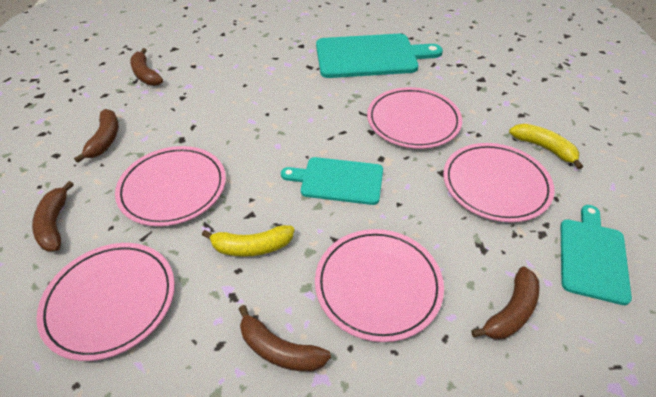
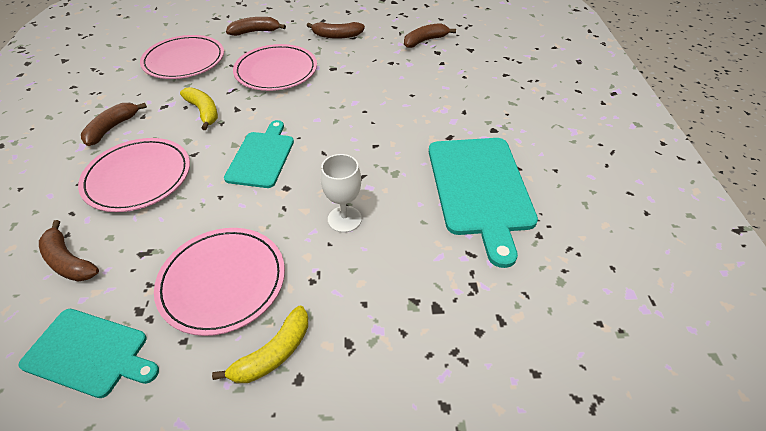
camera: 90 degrees right, 0 degrees up
yellow banana [202,225,294,257] -> yellow banana turned 150 degrees clockwise [180,87,218,130]
pink plate [367,87,462,149] -> white goblet [321,154,362,233]

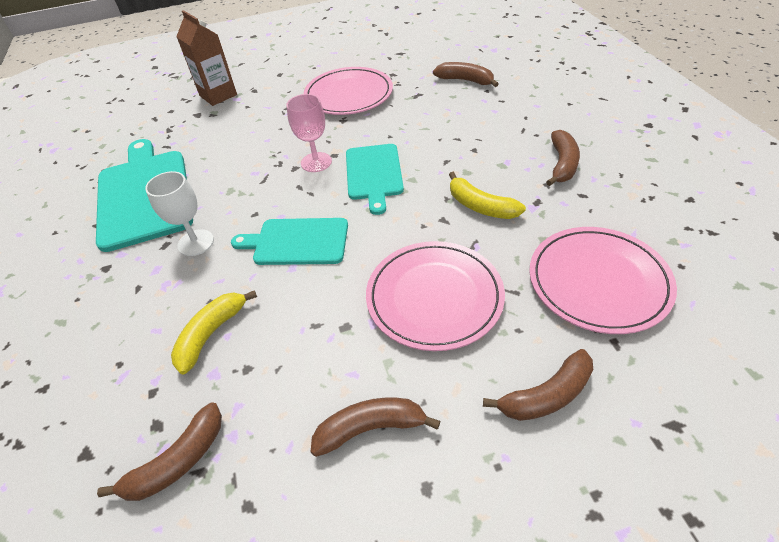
camera: 170 degrees right, 0 degrees up
turquoise cutting board [18,309,159,398] -> turquoise cutting board moved to [231,218,348,265]
pink plate [78,138,190,212] -> none
yellow banana [212,306,308,383] -> yellow banana moved to [171,290,257,374]
white goblet [321,154,362,233] -> white goblet moved to [145,171,214,256]
none -> brown carton [176,10,237,106]
none -> pink goblet [286,94,332,172]

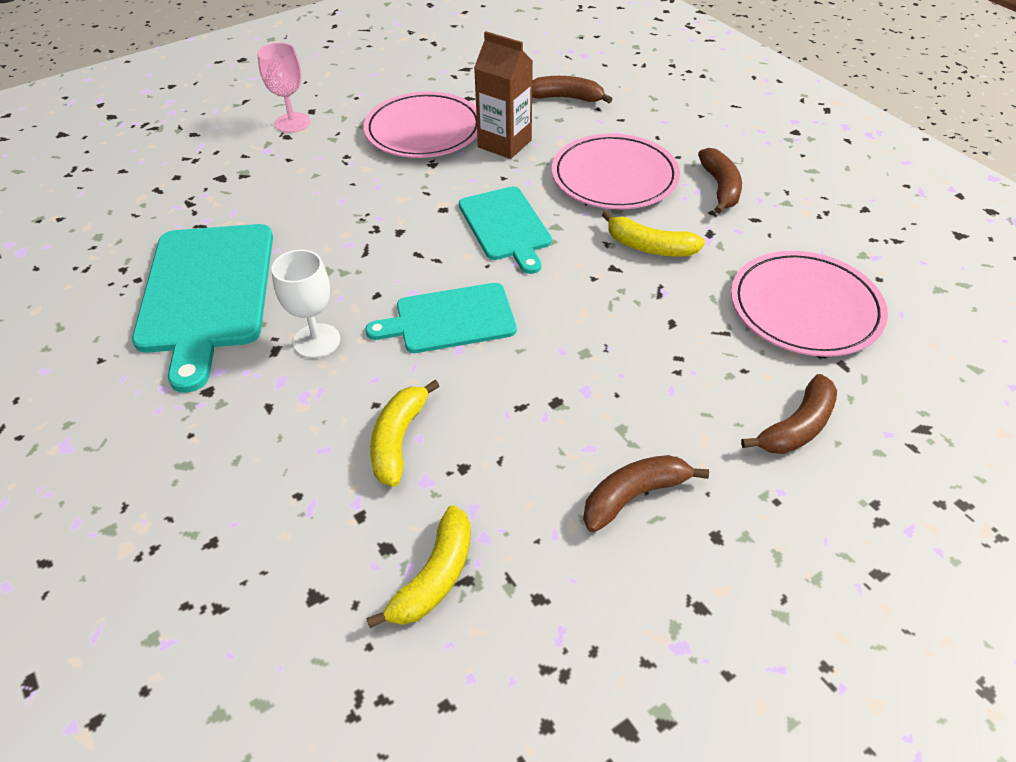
camera: 20 degrees left, 0 degrees up
turquoise cutting board [96,139,193,252] -> turquoise cutting board turned 150 degrees counterclockwise [132,224,273,393]
brown banana [97,402,222,501] -> yellow banana [366,505,471,628]
brown carton [176,10,237,106] -> brown carton moved to [474,31,533,159]
pink goblet [286,94,332,172] -> pink goblet moved to [257,43,310,133]
pink plate [366,241,505,351] -> pink plate moved to [552,134,680,209]

